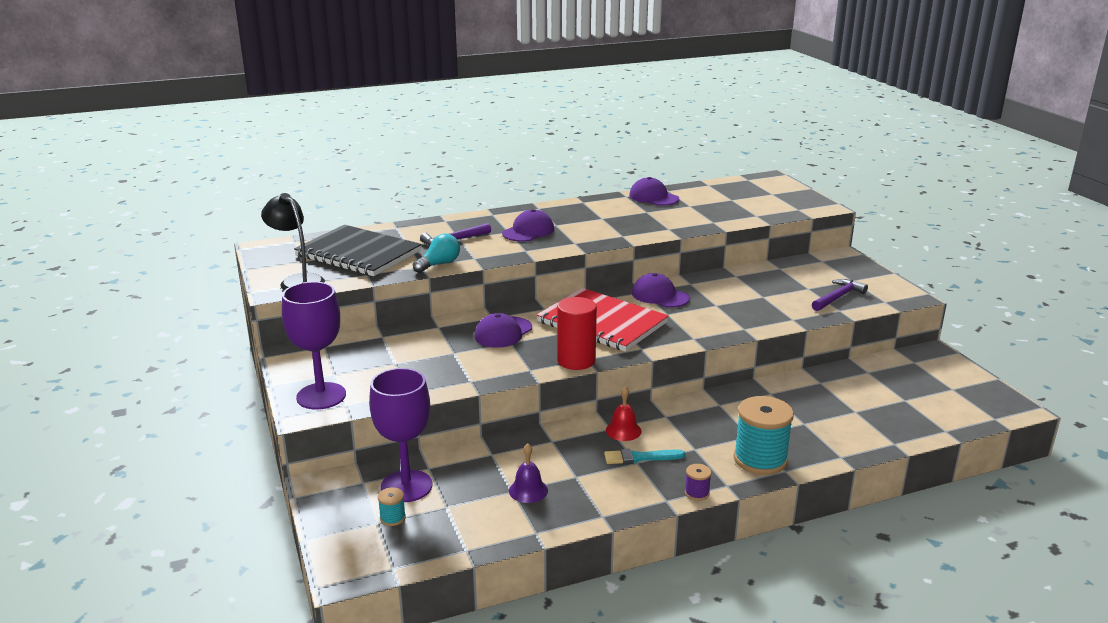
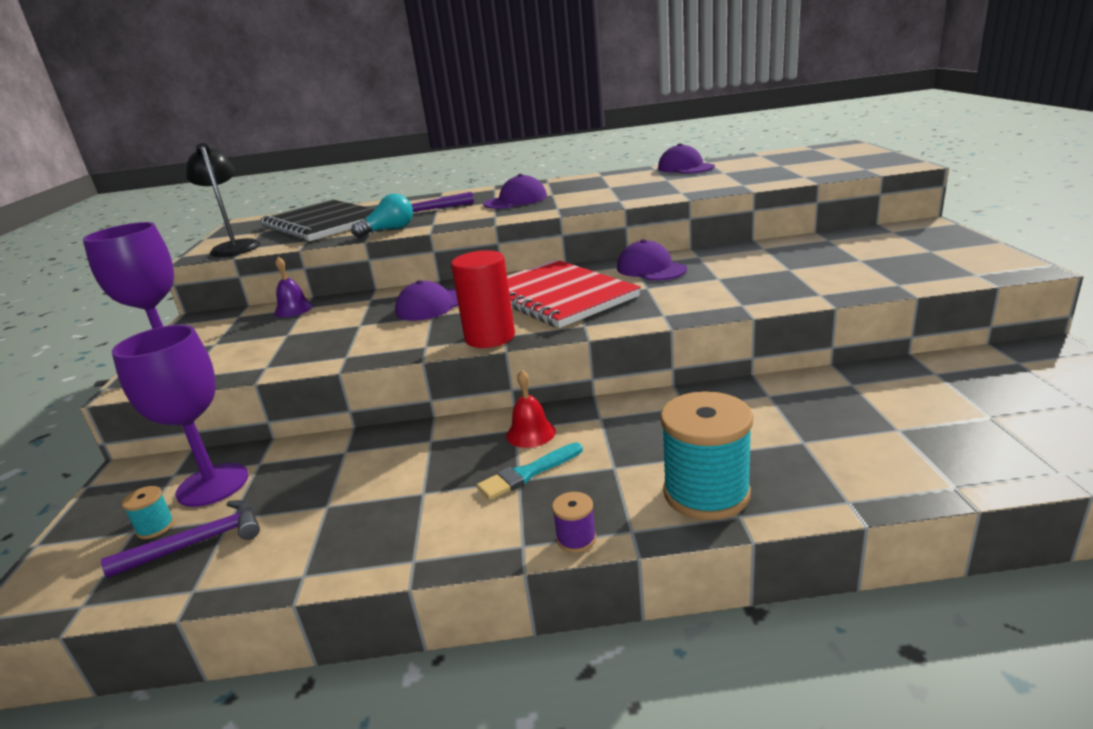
camera: 20 degrees right, 0 degrees up
purple bell [509,443,548,503] -> purple bell moved to [274,257,314,317]
turquoise brush [604,449,685,464] -> turquoise brush turned 45 degrees counterclockwise [477,442,583,500]
purple hammer [812,279,868,311] -> purple hammer moved to [101,500,260,578]

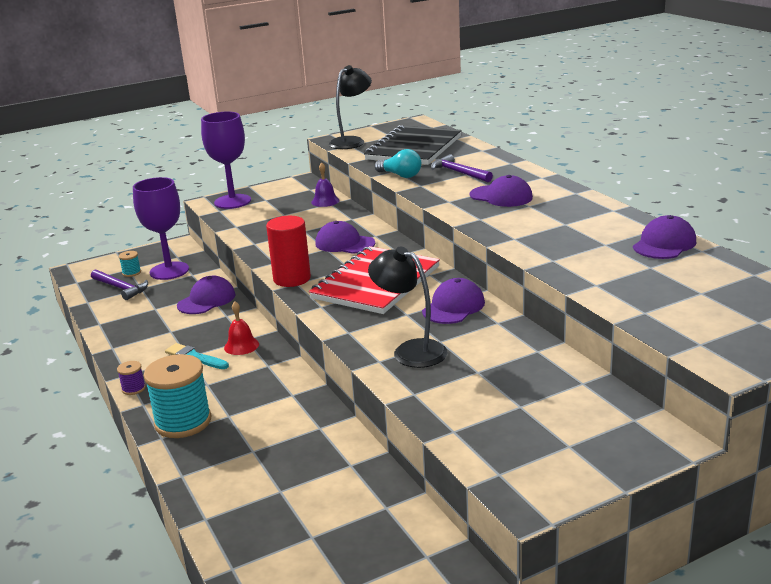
camera: 65 degrees right, 0 degrees up
none -> purple cap [177,276,236,314]
none -> black lamp [368,247,447,368]

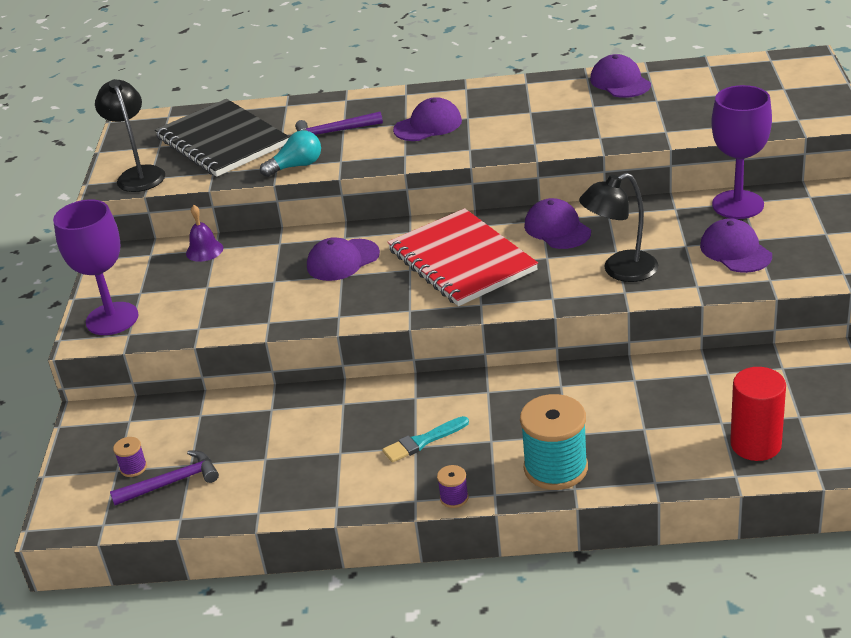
camera: 60 degrees left, 10 degrees up
turquoise spool [119,251,141,277] -> purple spool [113,437,147,477]
purple goblet [133,177,189,280] -> purple goblet moved to [711,85,772,219]
purple cap [177,276,236,314] -> purple cap moved to [700,218,772,273]
red bell [224,301,259,355] -> none
red cylinder [266,216,311,287] -> red cylinder moved to [730,367,786,461]

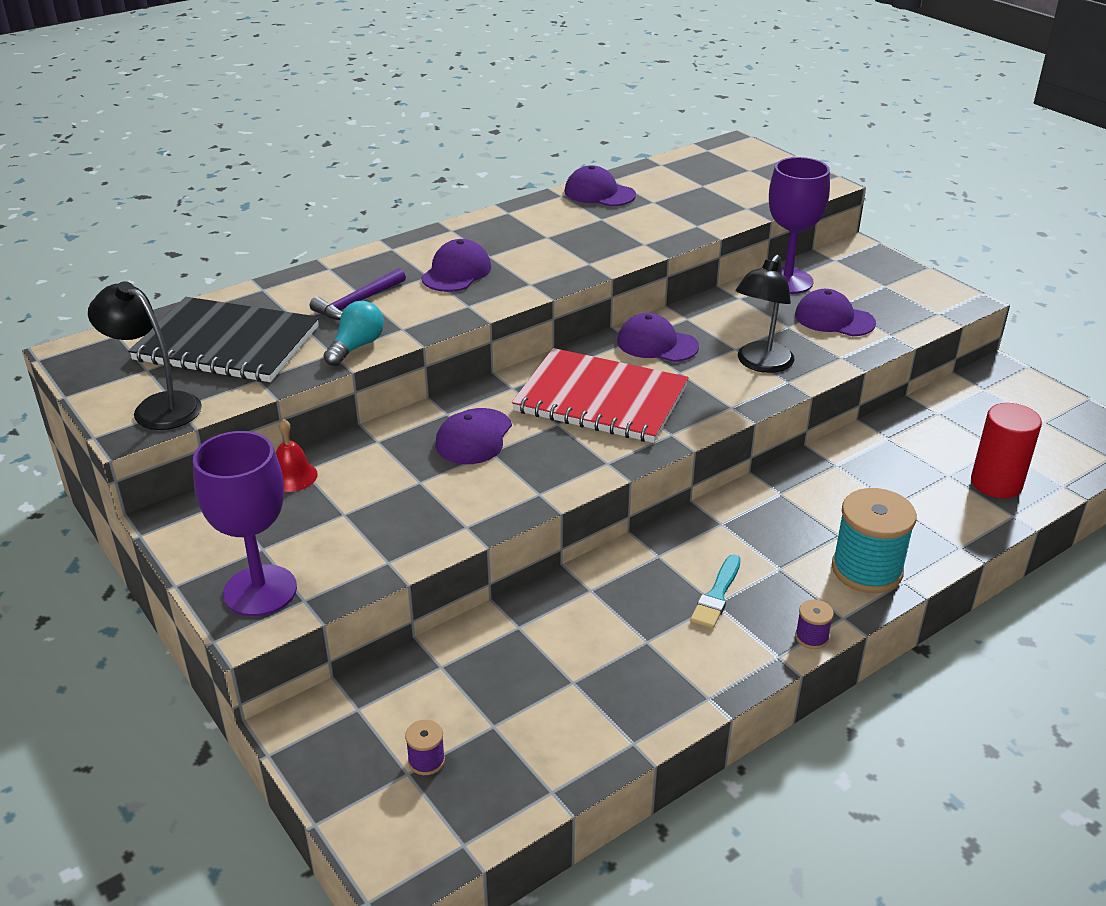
camera: 40 degrees left, 0 degrees up
purple hammer [110,451,219,506] -> none
purple bell [186,205,223,262] -> red bell [276,419,318,492]

